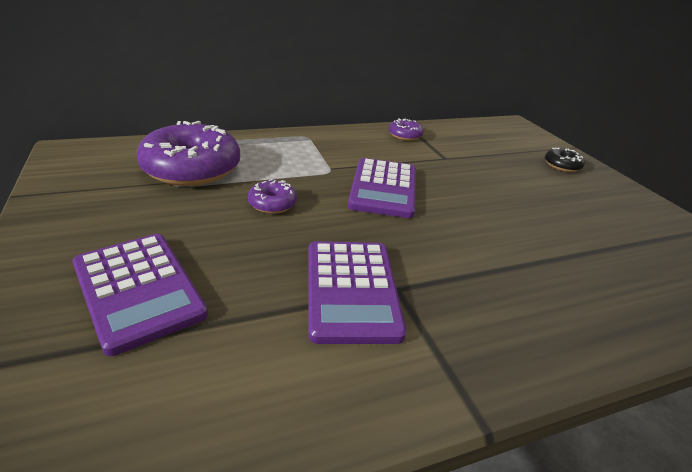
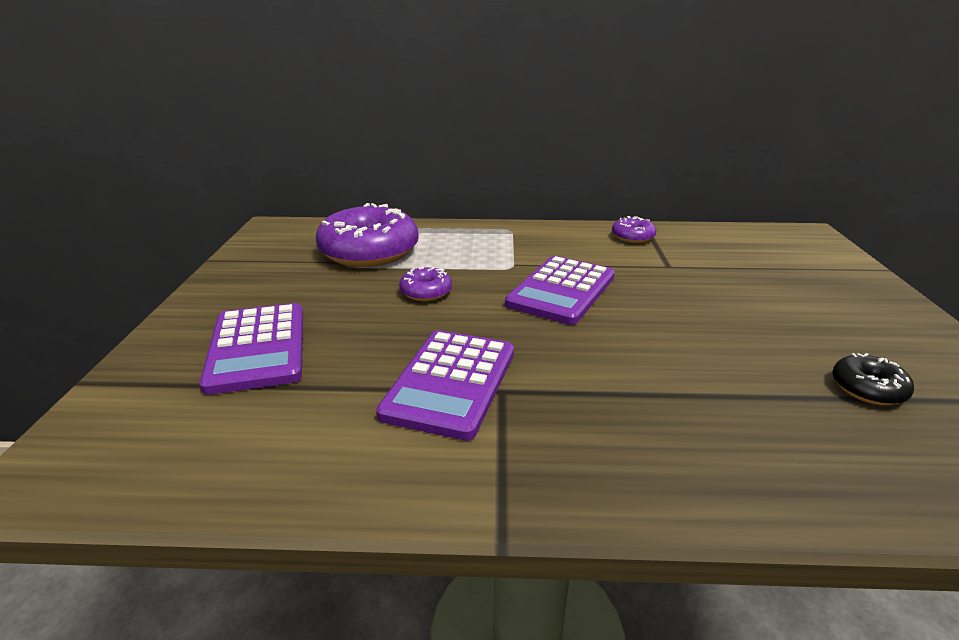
camera: 25 degrees right, 5 degrees down
black donut [545,147,585,172] -> black donut moved to [833,353,914,405]

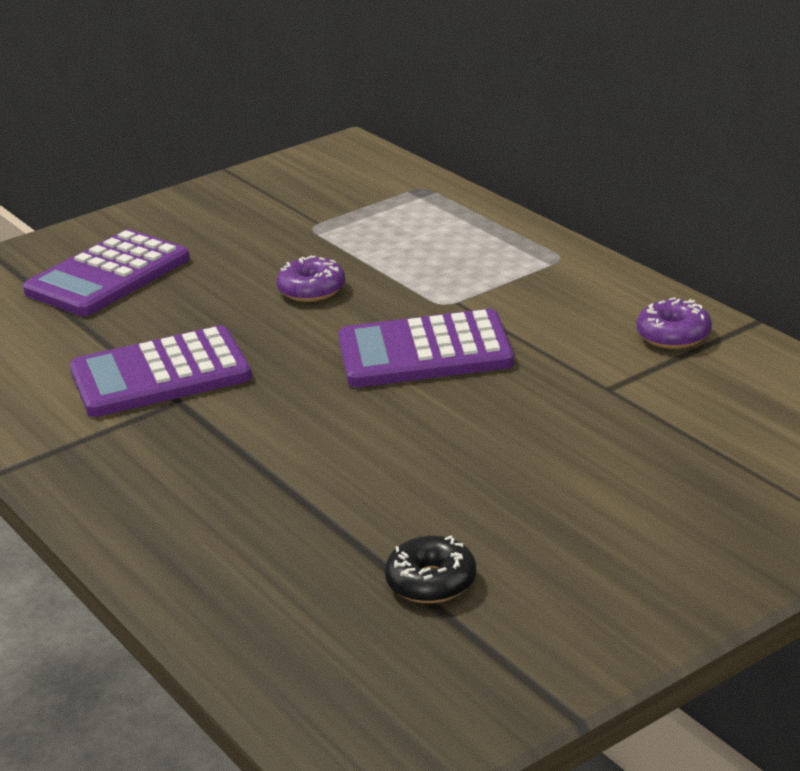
camera: 55 degrees right, 0 degrees up
purple donut [316,203,419,267] -> none

